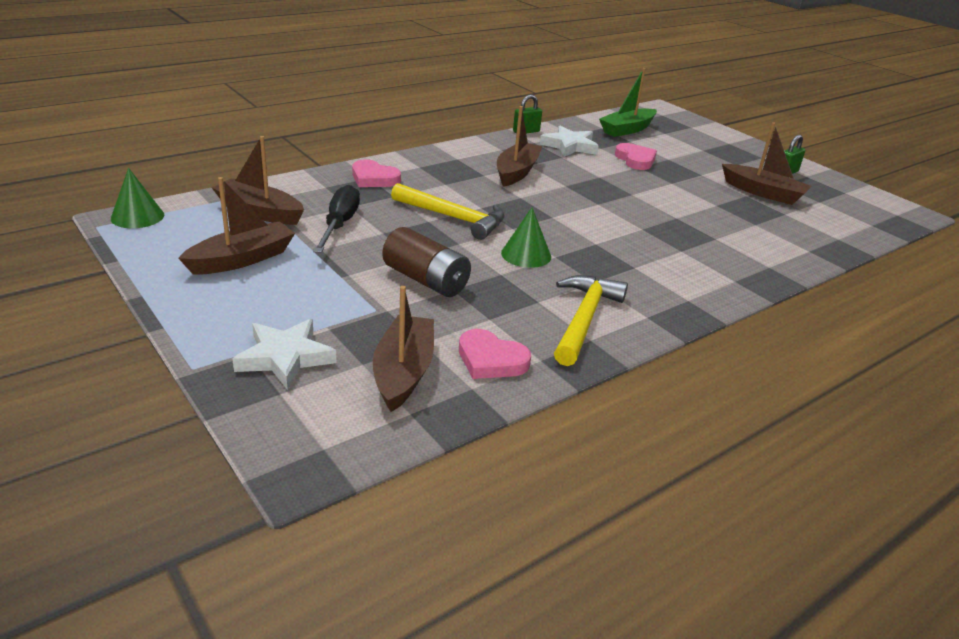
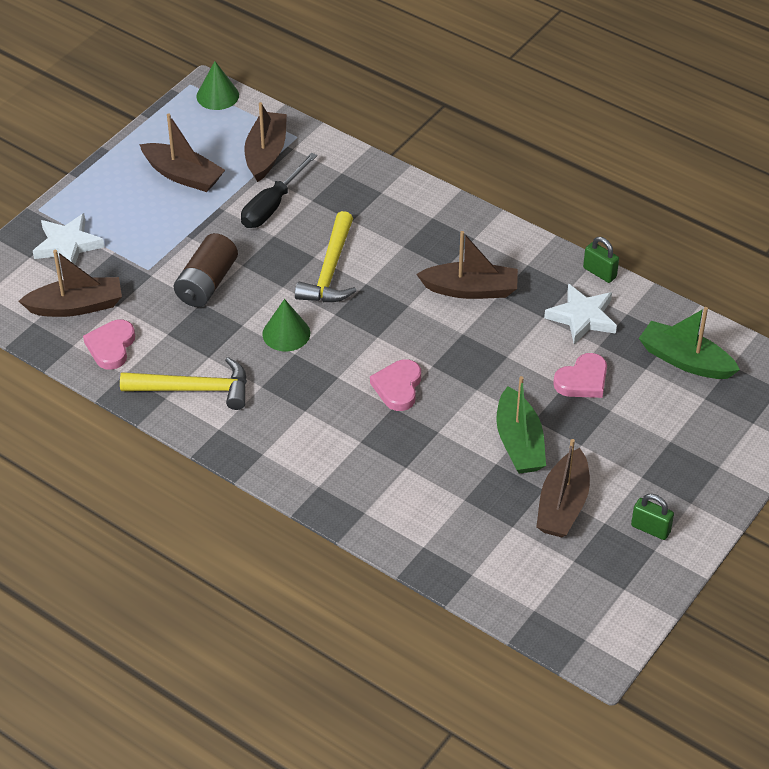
camera: 75 degrees right, 15 degrees up
black screwdriver [313,185,360,253] -> black screwdriver turned 135 degrees clockwise [241,153,317,228]
pink heart [352,159,401,187] -> pink heart moved to [370,359,421,411]
none -> green boat [496,376,546,474]

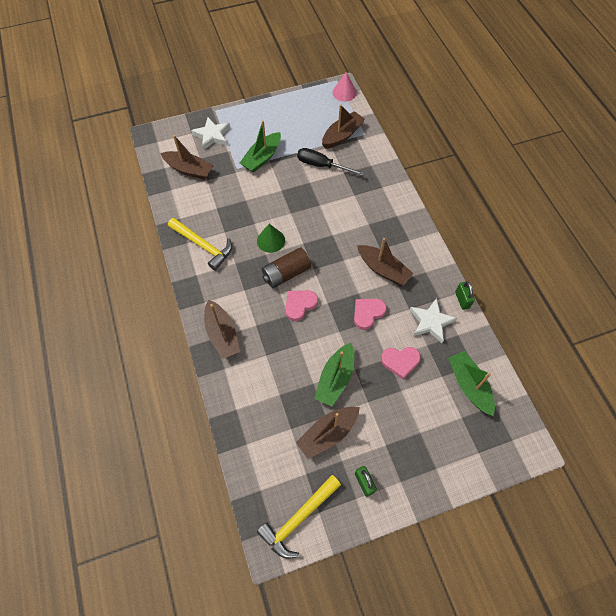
camera: 35 degrees right, 15 degrees up
pink heart [83,320,135,370] -> pink heart moved to [354,299,387,330]
brown boat [139,113,225,192] -> brown boat moved to [204,300,240,359]
brown battery [174,233,238,307] -> brown battery moved to [262,247,311,288]
green cone [196,61,239,110] -> pink cone [333,72,357,102]
black screwdriver [241,153,317,228] -> black screwdriver turned 45 degrees clockwise [297,148,364,176]
yellow hammer [295,211,356,302] -> yellow hammer moved to [257,475,341,559]
none -> green boat [240,121,281,173]

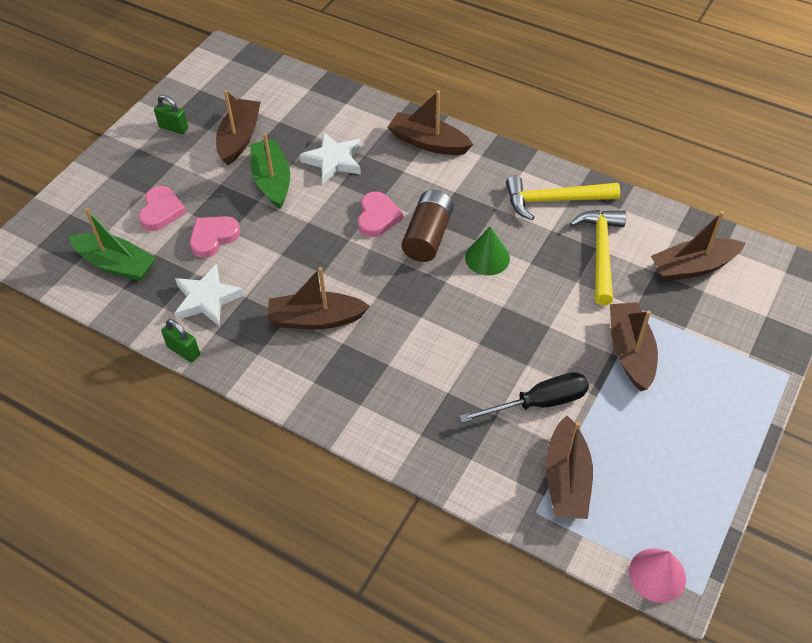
camera: 140 degrees right, 10 degrees down
white star [191,117,230,150] -> white star moved to [300,132,361,184]
green boat [240,121,281,173] -> brown boat [610,302,658,391]
yellow hammer [257,475,341,559] -> yellow hammer moved to [570,210,626,305]
pink heart [354,299,387,330] -> pink heart moved to [138,186,186,231]

